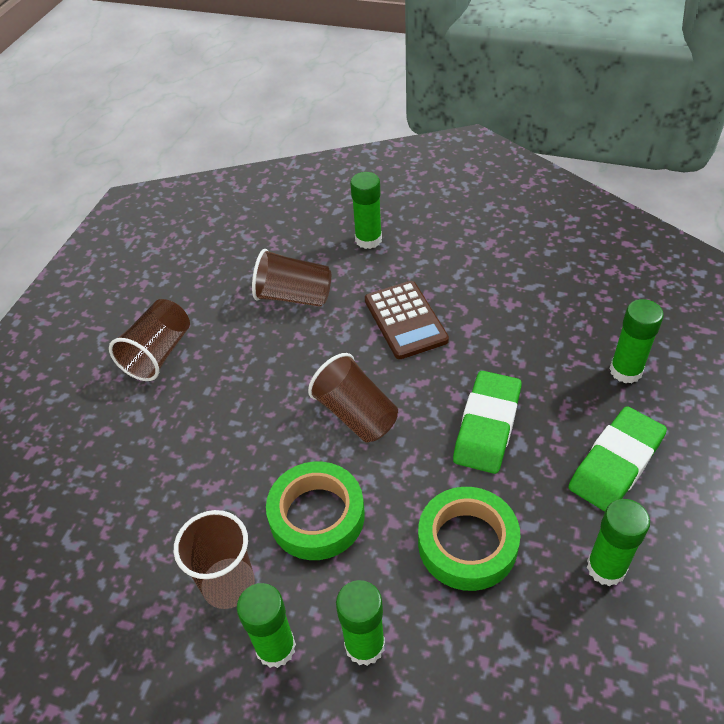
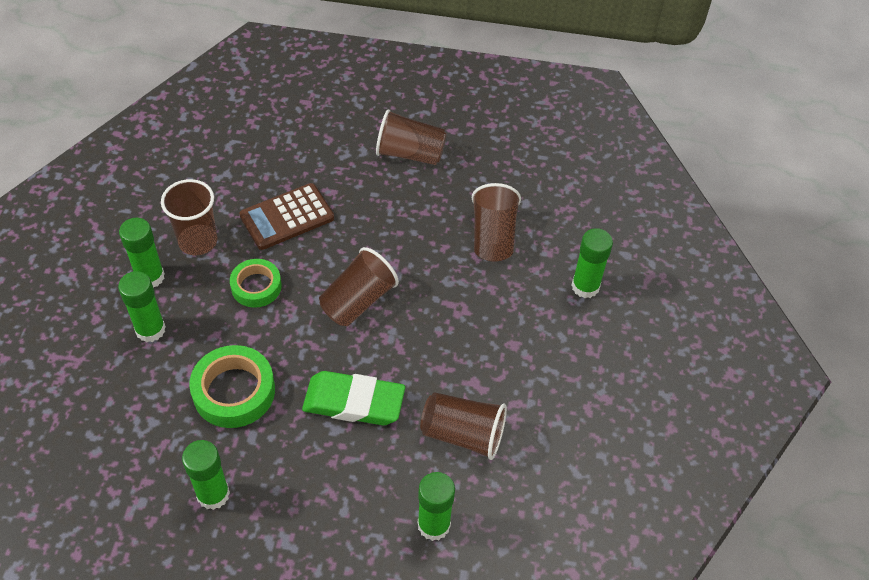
camera: 75 degrees right, 5 degrees up
green tape [266,462,365,560] -> green tape [230,259,282,308], size x0.66
brown calculator [365,281,449,359] -> brown calculator moved to [239,183,334,250]
green eraser [569,406,667,511] -> none
none -> brown cup [420,392,507,460]

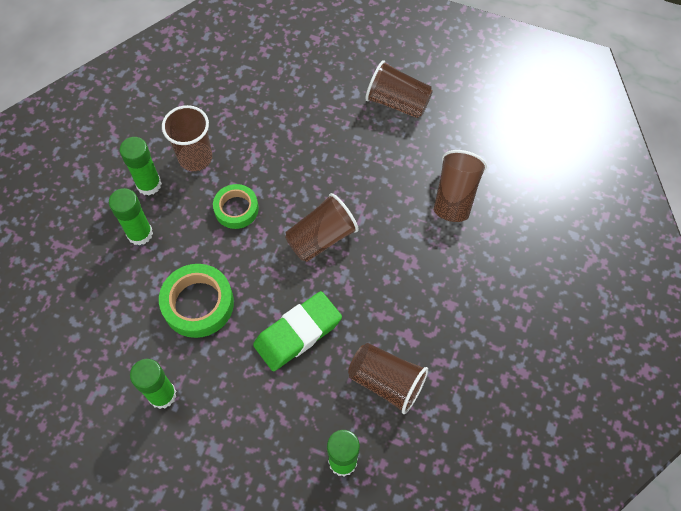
camera: 15 degrees right, 10 degrees up
brown calculator [239,183,334,250] -> none
green eraser [302,371,405,425] -> green eraser turned 60 degrees counterclockwise [253,291,342,371]
green glue stick [572,228,613,298] -> none

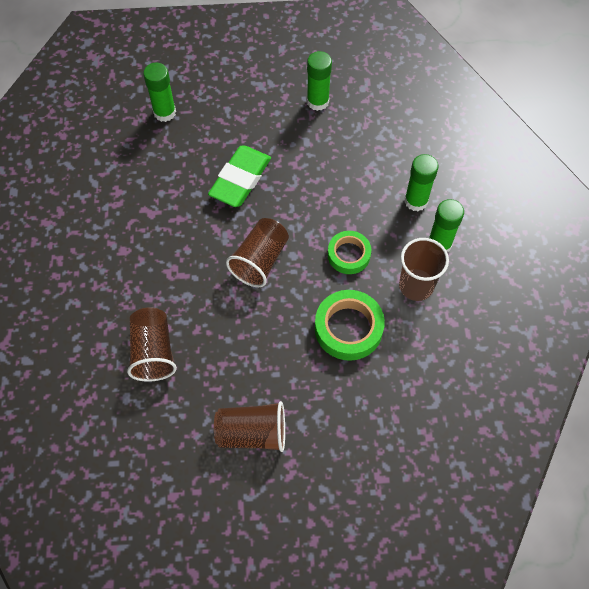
camera: 155 degrees right, 0 degrees up
green tape [159,264,234,338] -> green tape moved to [315,290,385,361]
brown cup [348,343,428,414] -> none

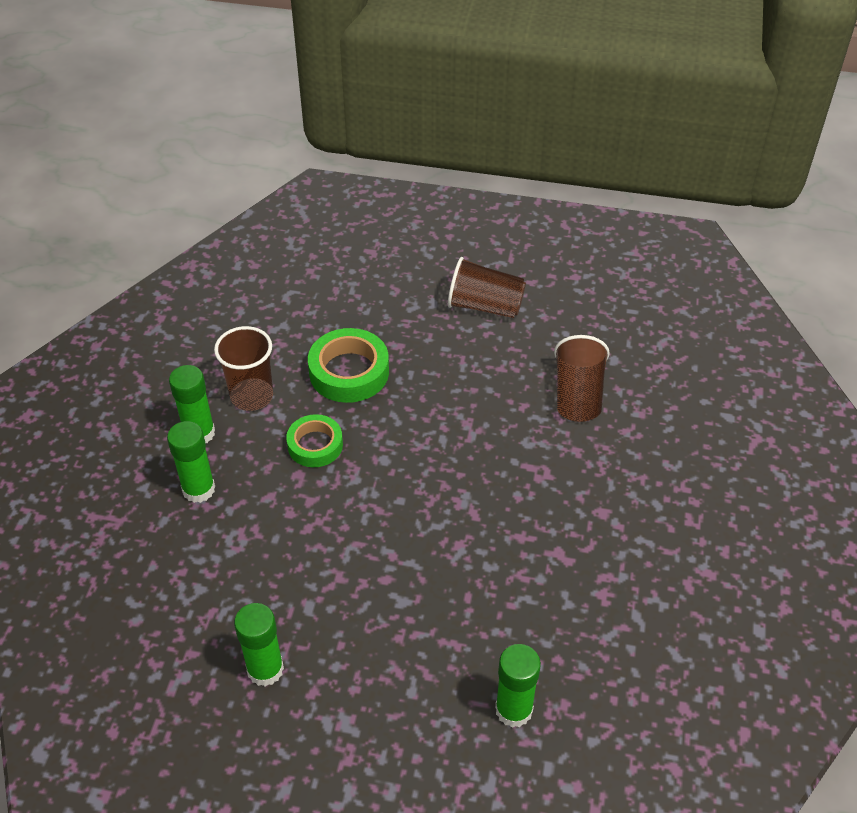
camera: 165 degrees left, 15 degrees down
green eraser [208,146,271,207] -> none
brown cup [226,218,289,287] -> none

